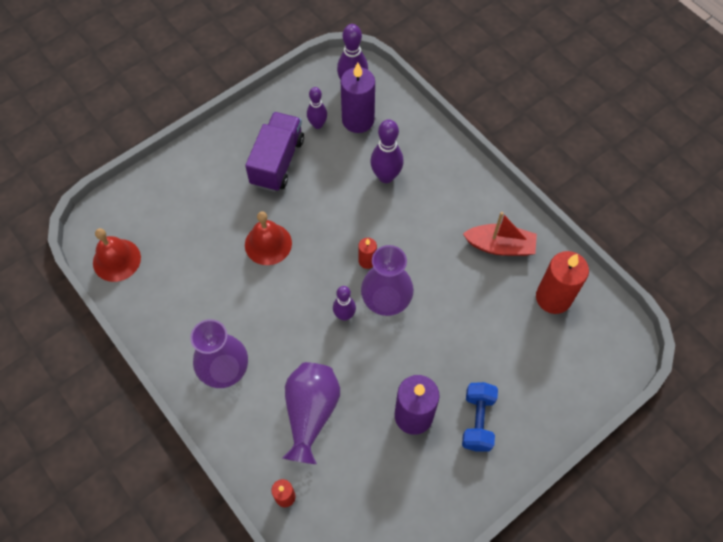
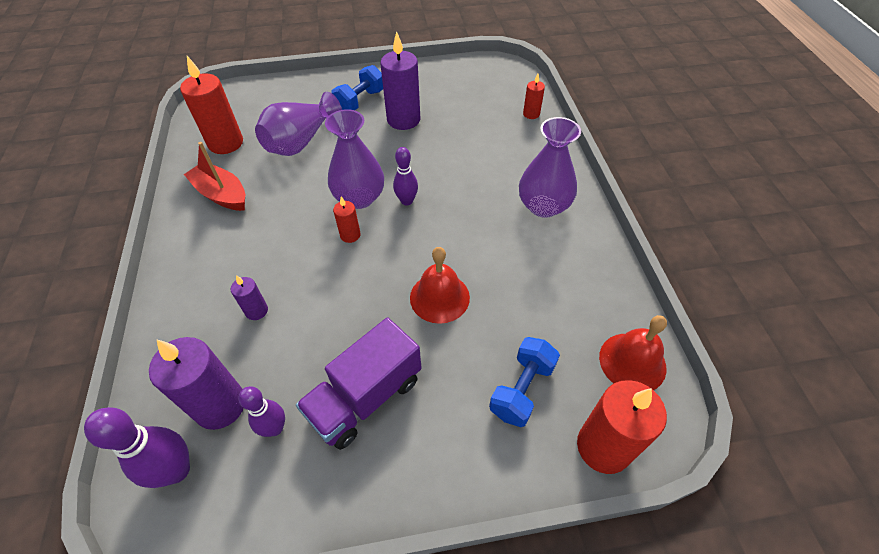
camera: 150 degrees left, 10 degrees down
purple vase [283,362,340,464] -> purple vase moved to [255,92,342,156]
purple bowling pin [370,119,403,183] -> purple candle [231,275,268,320]
none -> blue dumbbell [489,337,560,427]
none -> red candle [577,380,667,474]

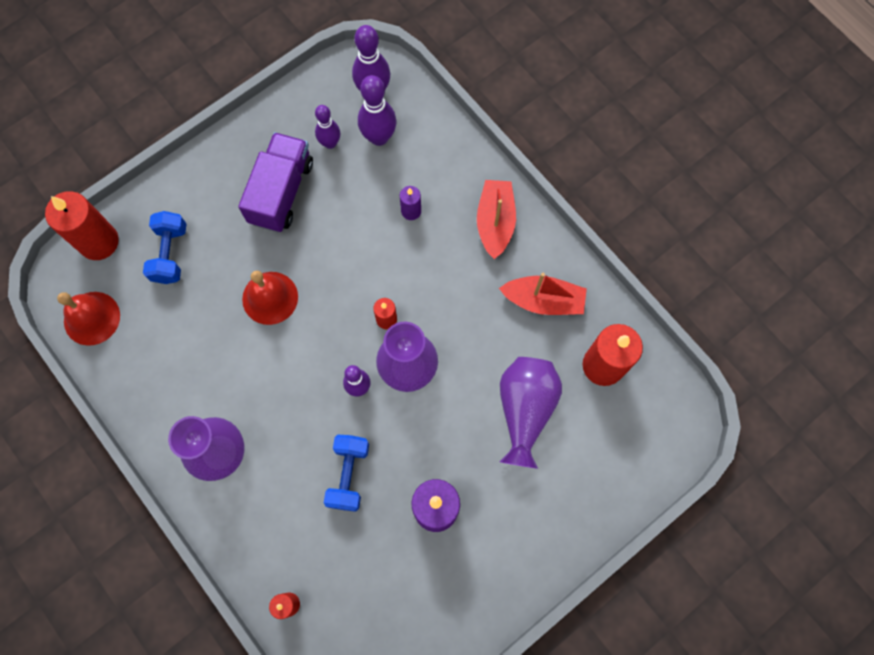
camera: 150 degrees right, 20 degrees up
purple candle [149,337,244,430] -> purple bowling pin [358,75,396,146]
blue dumbbell [331,65,383,110] -> blue dumbbell moved to [324,435,369,512]
none -> red boat [477,180,516,259]

